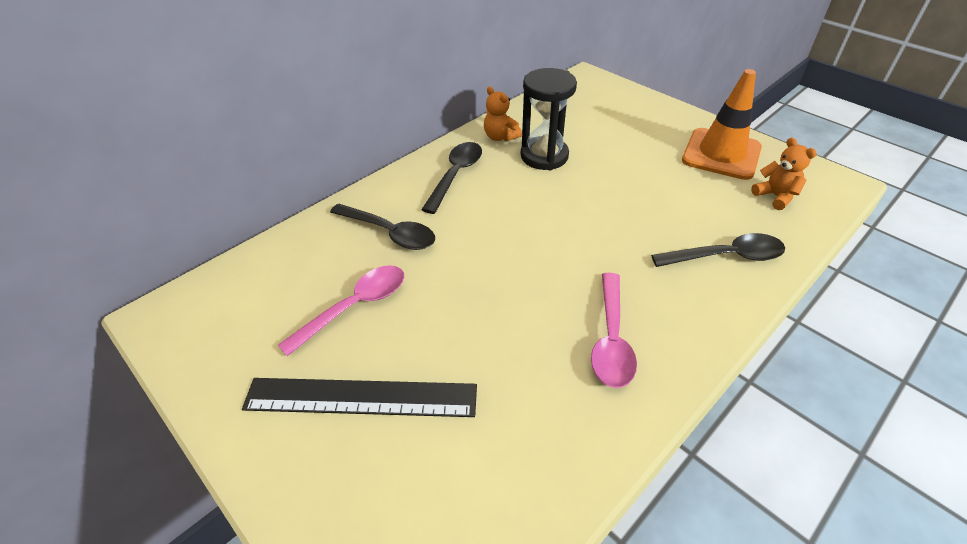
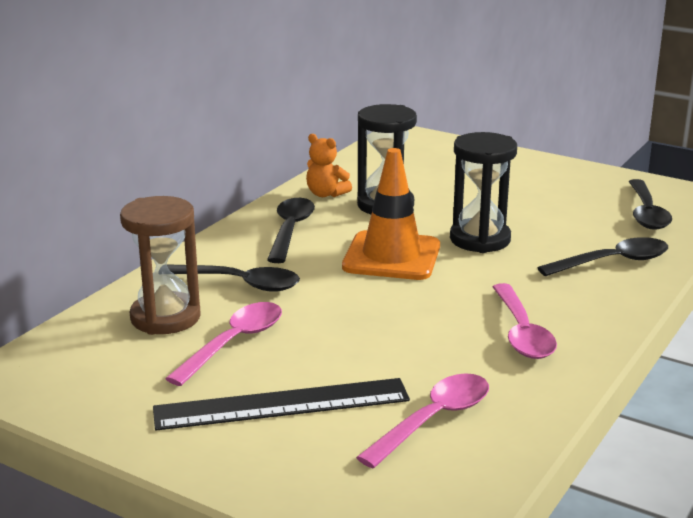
camera: 15 degrees left, 20 degrees down
orange traffic cone [682,69,762,180] -> orange traffic cone moved to [342,148,440,280]
orange teddy bear [751,137,817,210] -> black spoon [628,179,672,230]
none -> brown hourglass [120,196,200,335]
none -> pink spoon [356,373,489,468]
none -> black hourglass [450,132,517,253]

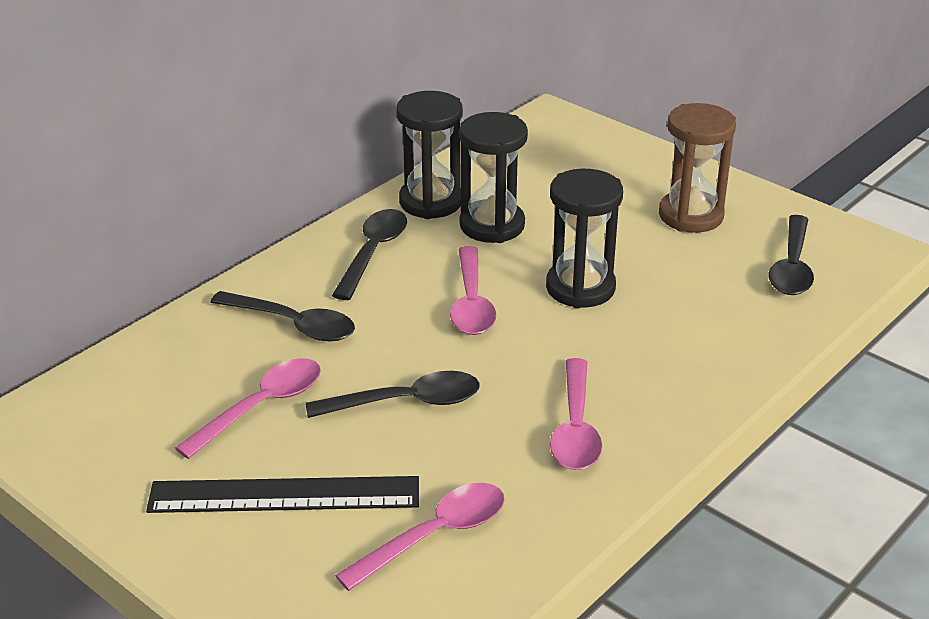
camera: 10 degrees right, 10 degrees up
brown hourglass [120,196,200,335] -> brown hourglass moved to [659,103,736,233]
orange teddy bear [306,134,352,197] -> black hourglass [396,91,463,219]
orange traffic cone [342,148,440,280] -> pink spoon [450,246,496,335]
black spoon [537,237,668,276] -> black spoon moved to [306,371,480,418]

